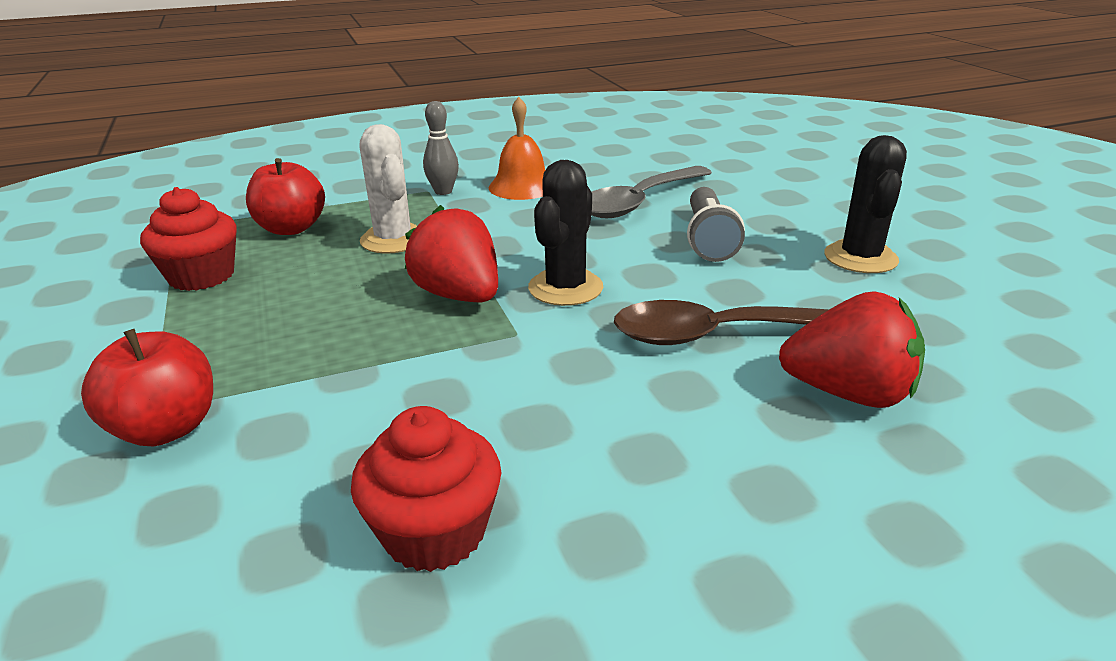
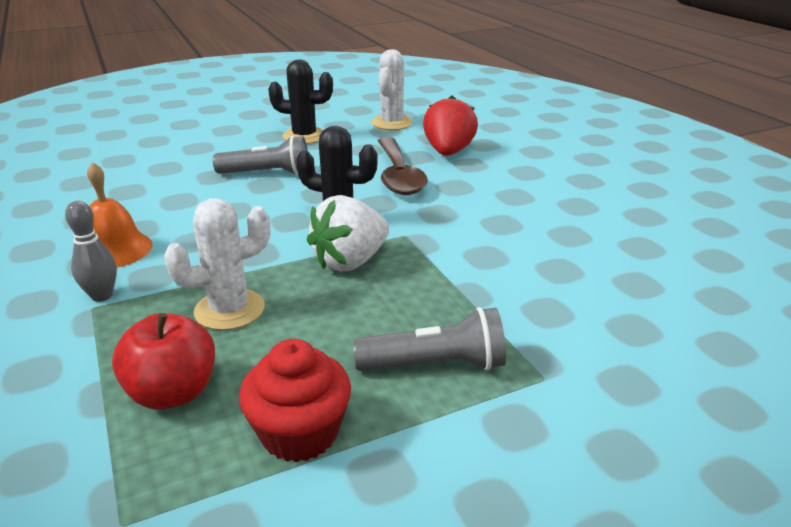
camera: 95 degrees left, 0 degrees up
red apple [81,329,213,446] -> none
red cupcake [351,406,501,572] -> none
red strawberry [405,205,498,302] -> white strawberry [307,195,389,272]
grey spoon [592,166,712,218] -> none
none -> grey flashlight [353,307,506,371]
none -> white cactus [371,49,413,130]

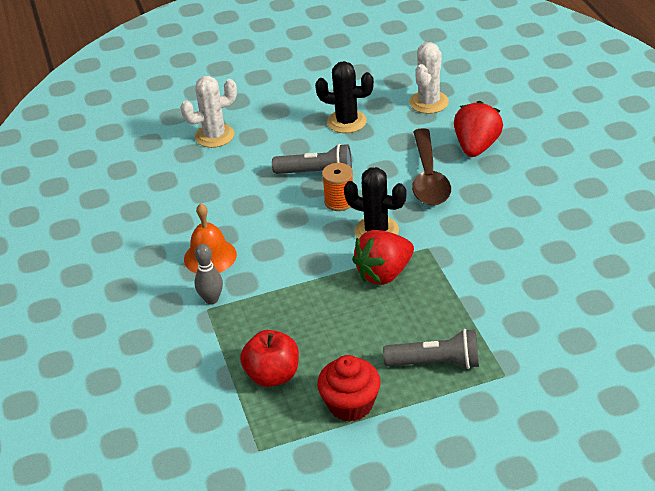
camera: 10 degrees right, 10 degrees up
white cactus [164,198,271,330] -> white cactus moved to [180,76,237,148]
white strawberry [307,195,389,272] -> red strawberry [352,230,414,285]
none -> orange spool [322,163,353,211]

